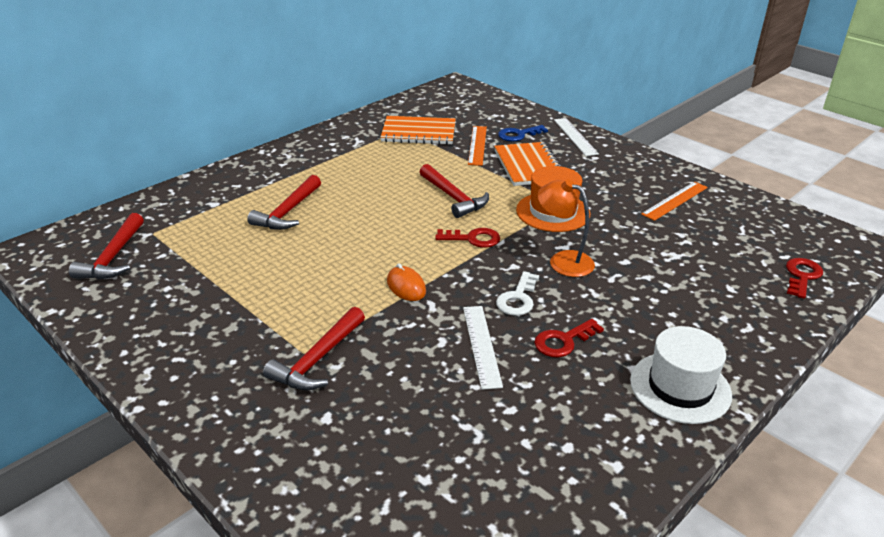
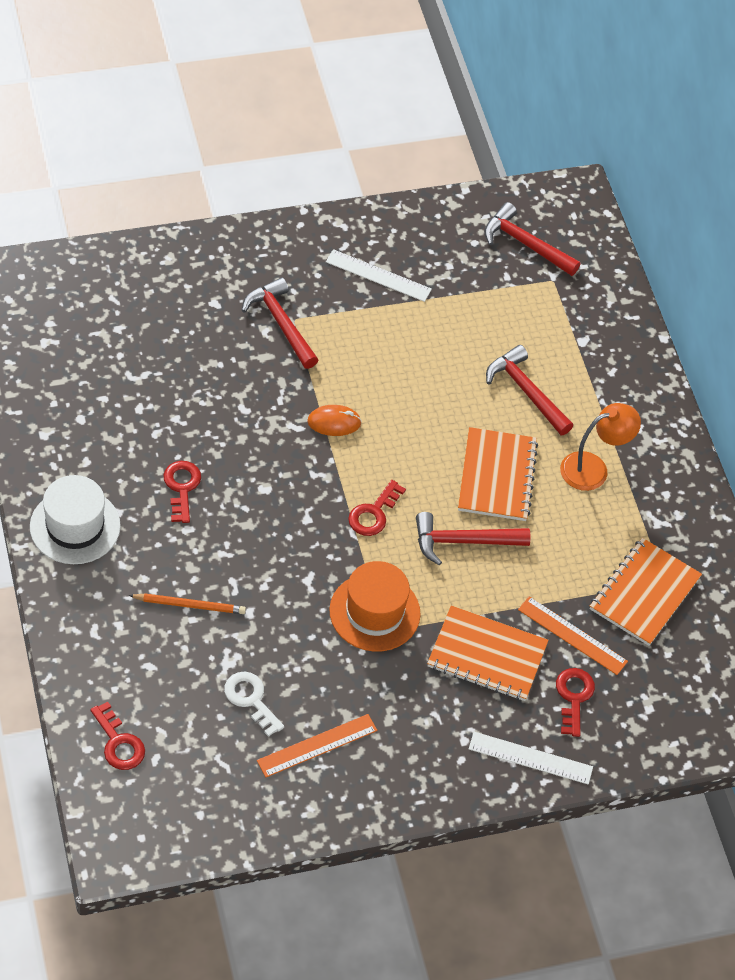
camera: 115 degrees right, 20 degrees up
white ruler [463,306,503,390] -> white ruler moved to [326,249,432,302]
white key [496,271,539,316] -> white key moved to [224,671,284,737]
blue key [498,125,548,142] -> red key [556,668,595,737]
orange lamp [537,179,595,277] -> orange lamp moved to [560,403,641,491]
orange ruler [641,182,708,221] -> orange ruler turned 75 degrees clockwise [257,714,377,777]
none -> orange pencil [129,593,246,614]
none -> orange notebook [458,427,538,521]

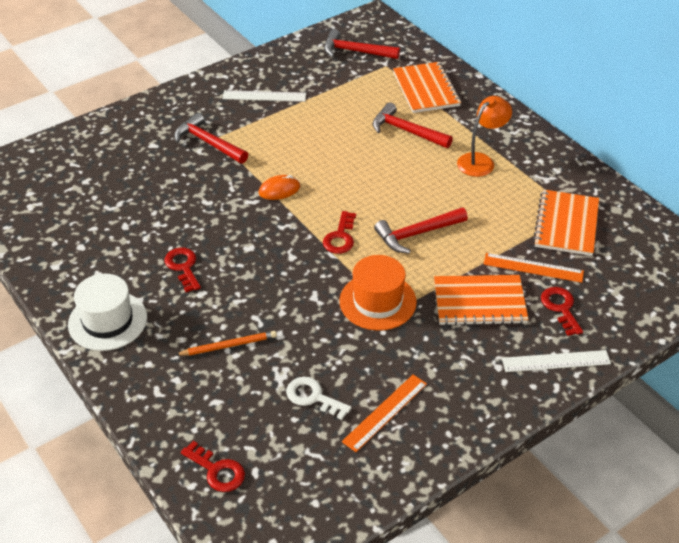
camera: 15 degrees left, 10 degrees down
orange notebook [458,427,538,521] -> orange notebook moved to [393,62,461,113]

